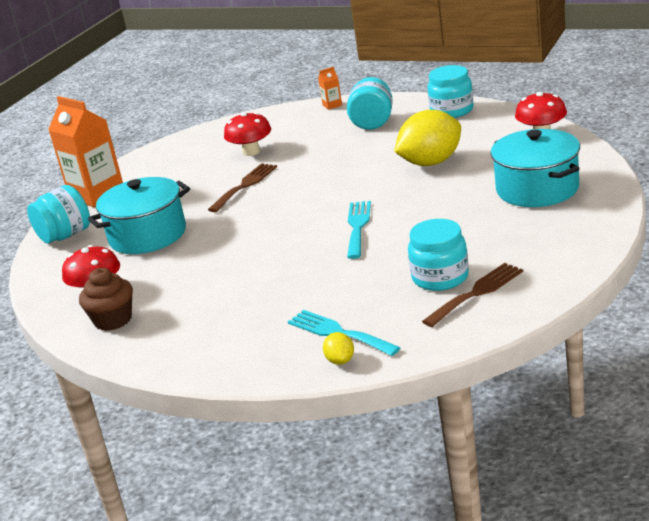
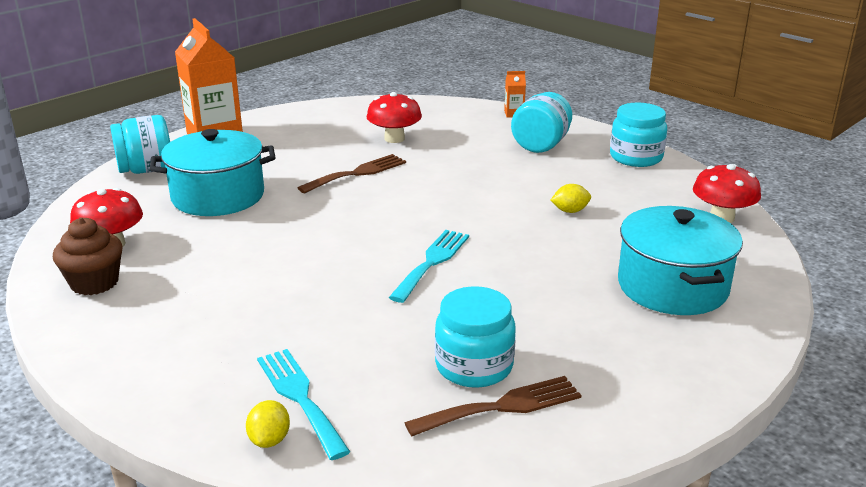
camera: 15 degrees right, 0 degrees up
yellow lemon [394,110,461,166] -> yellow lemon [551,184,591,213], size x0.43

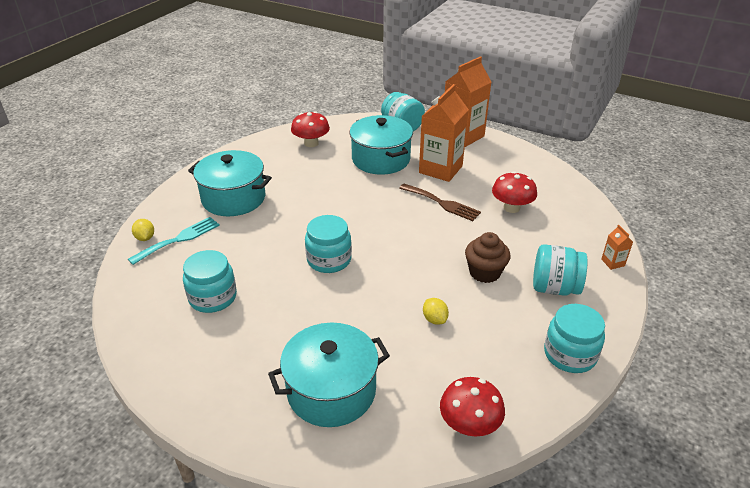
camera: 75 degrees right, 10 degrees up
brown cupcake [53,217,123,295] -> brown cupcake moved to [465,232,511,283]
yellow lemon [246,400,290,448] -> yellow lemon turned 75 degrees clockwise [132,219,154,241]
turquoise fork [389,230,469,303] -> turquoise jar [305,215,352,273]
brown fork [404,376,581,436] -> none
none -> turquoise pot [188,150,272,216]
none -> orange carton [419,84,469,182]

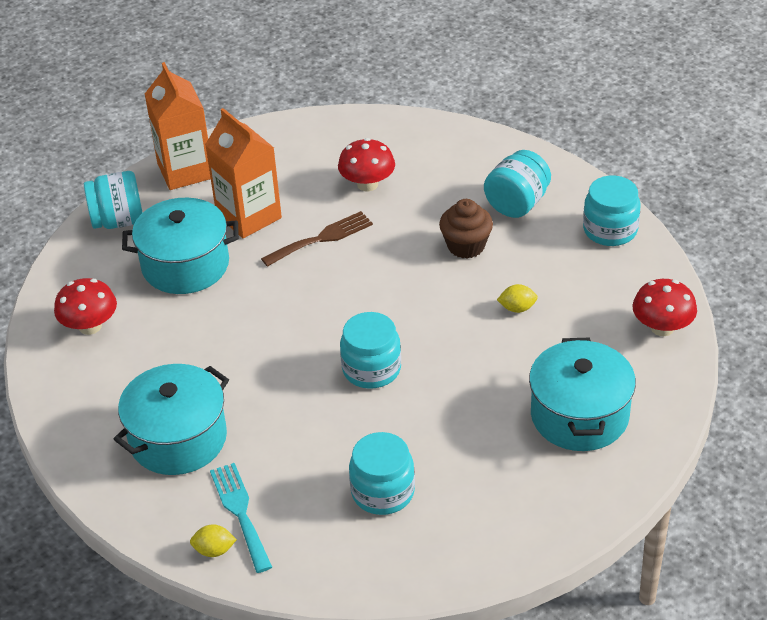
camera: 65 degrees left, 5 degrees up
orange carton [601,225,633,270] -> none

